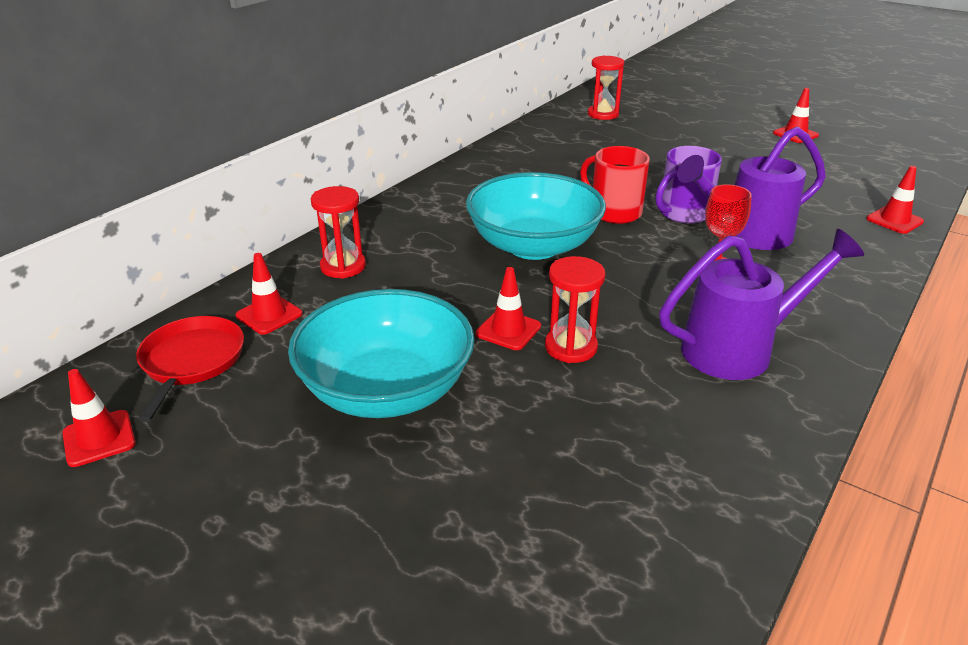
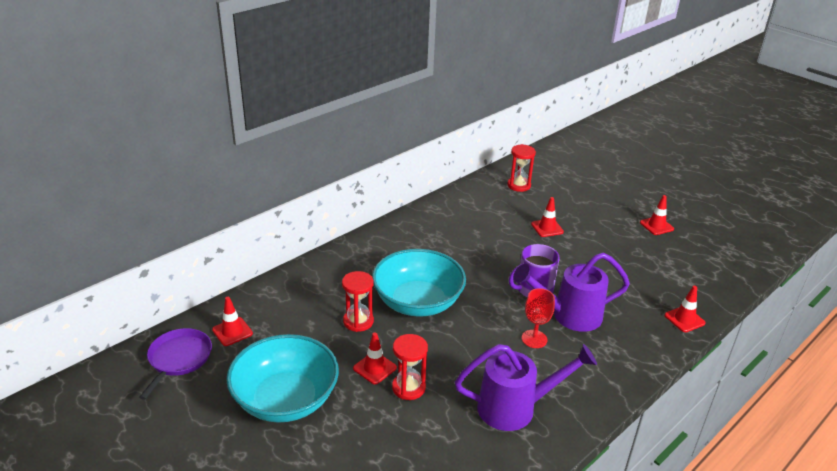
camera: 10 degrees right, 0 degrees up
red traffic cone [62,369,136,467] -> red traffic cone moved to [531,197,564,237]
red pan [136,316,244,422] -> purple pan [139,328,212,400]
red hourglass [311,186,366,279] -> red hourglass moved to [342,271,374,332]
red mug [580,146,650,224] -> none

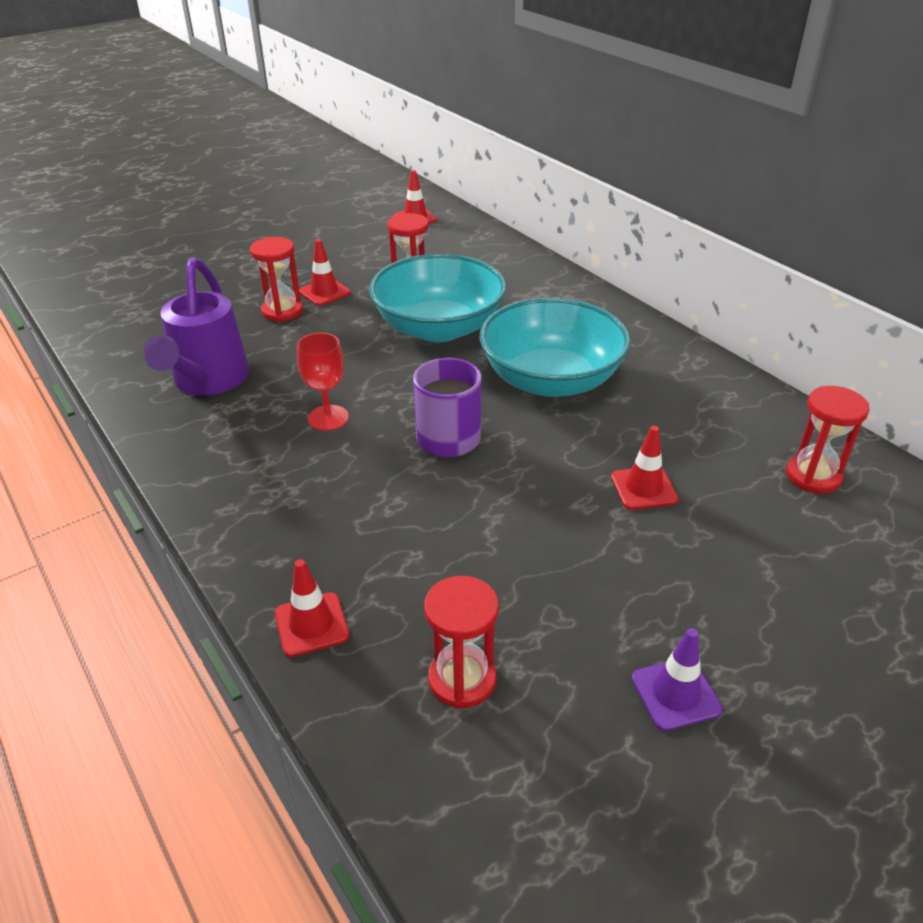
camera: 100 degrees right, 5 degrees up
purple pan [139,328,212,400] -> none
turquoise bowl [226,334,339,423] -> turquoise bowl moved to [480,298,630,397]
purple watering can [513,253,630,332] -> none
red traffic cone [640,195,674,235] -> purple traffic cone [632,628,723,731]
none -> red hourglass [424,576,499,709]

